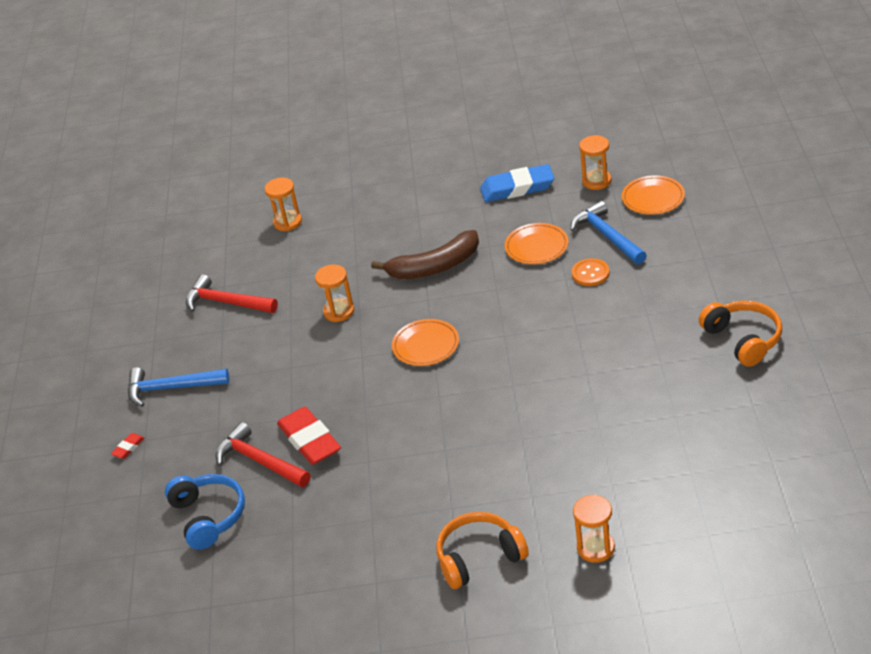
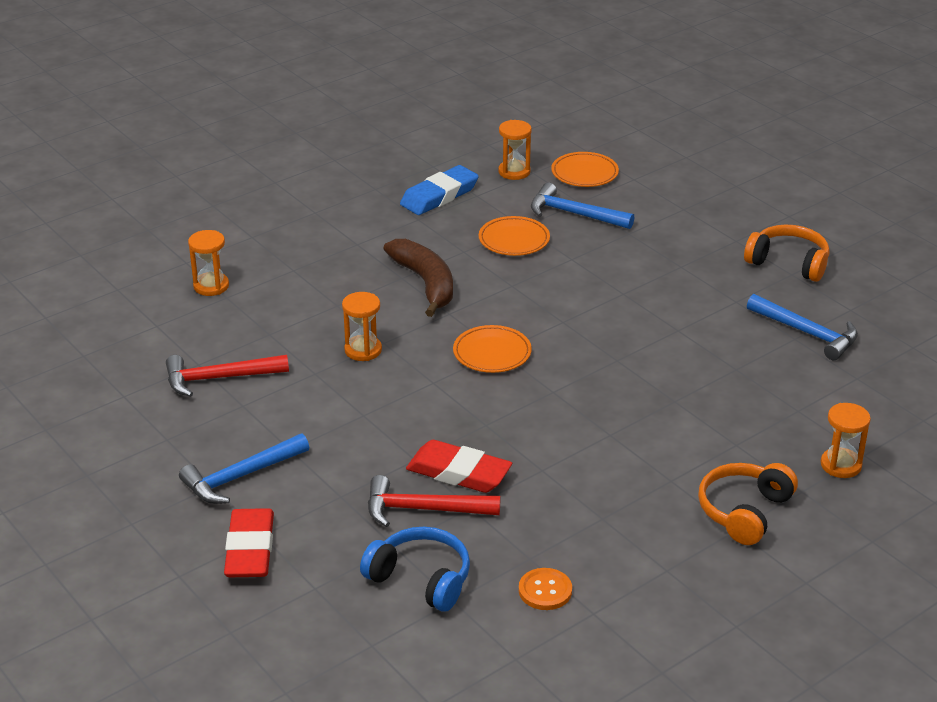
camera: 40 degrees left, 5 degrees down
red eraser [111,433,144,459] -> red eraser [224,508,274,577], size x2.31
brown banana [371,230,479,279] -> brown banana turned 60 degrees counterclockwise [383,239,453,317]
orange button [572,258,610,286] -> orange button moved to [519,568,572,610]
none -> blue hammer [747,294,858,360]

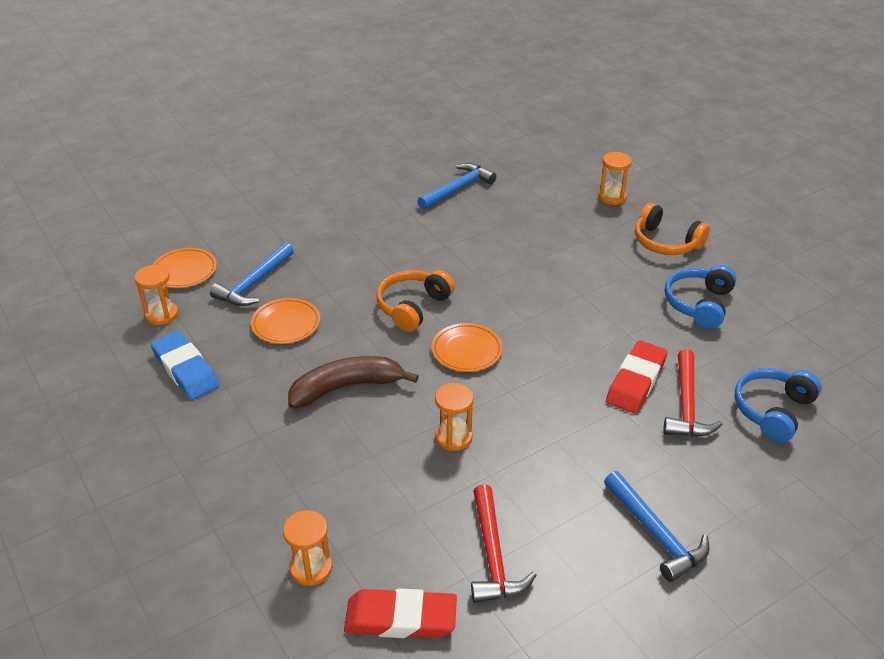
camera: 85 degrees left, 5 degrees up
red eraser [224,508,274,577] -> red eraser moved to [344,588,457,638]
orange button [519,568,572,610] -> none
orange headphones [744,224,829,282] -> orange headphones moved to [376,270,455,332]
none -> blue headphones [665,265,736,329]

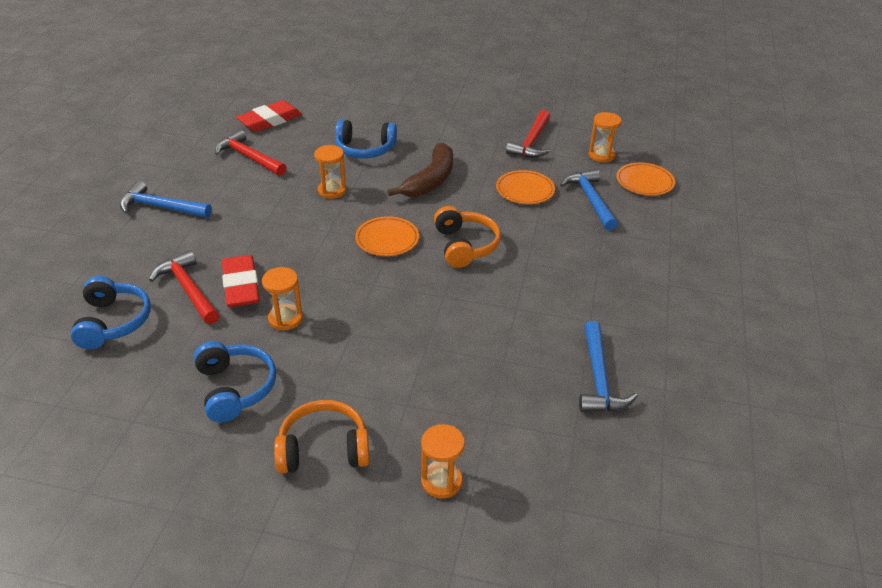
camera: 135 degrees right, 0 degrees up
blue eraser [151,331,219,400] -> red hammer [506,110,550,158]
orange hourglass [283,510,332,586] -> orange hourglass moved to [262,267,303,331]
none -> blue headphones [335,120,397,158]

